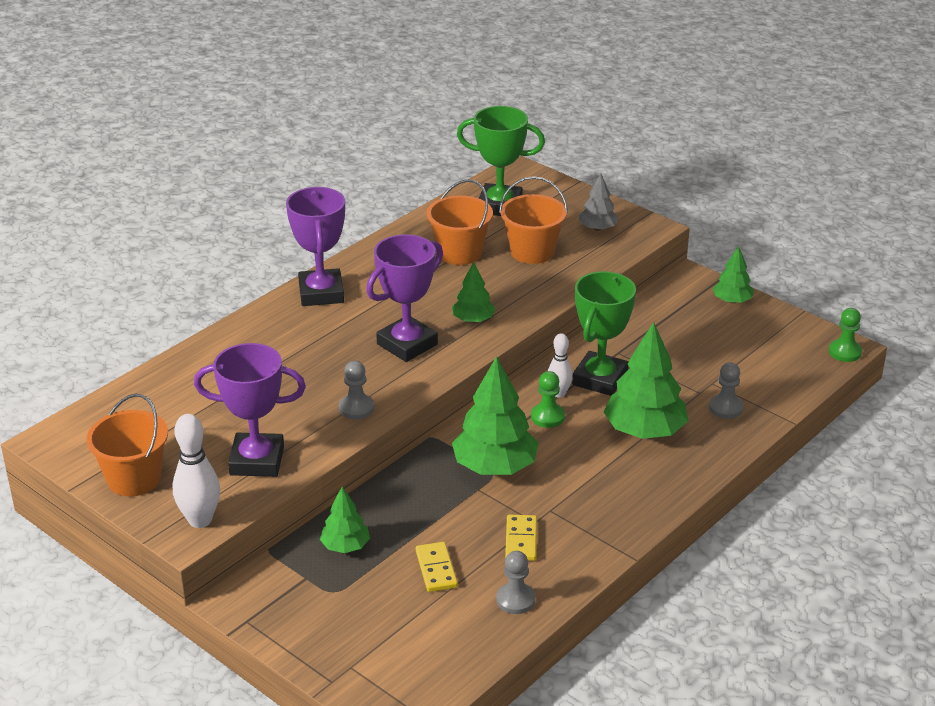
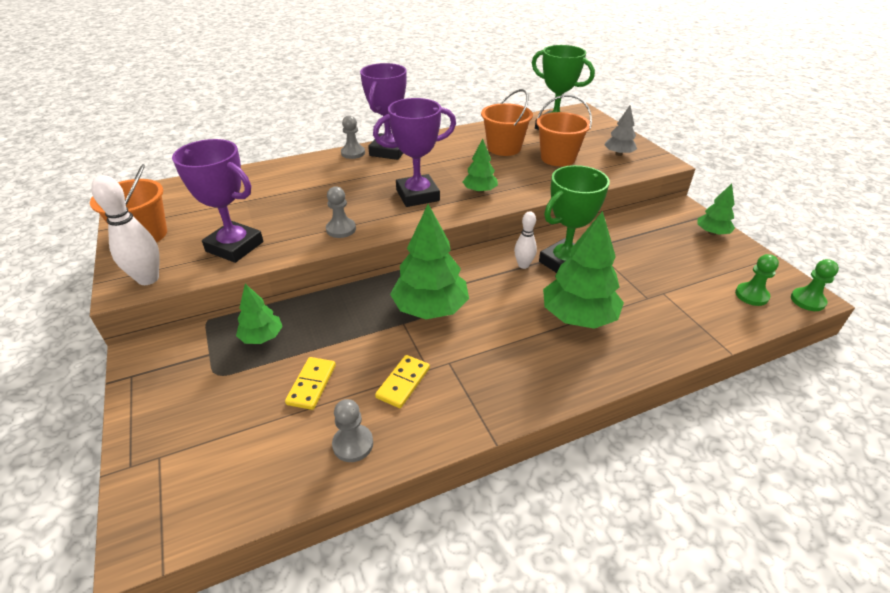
camera: 25 degrees right, 5 degrees up
green pawn [531,371,565,428] -> green pawn moved to [735,254,779,306]
grey pawn [709,362,744,419] -> grey pawn moved to [341,115,365,159]

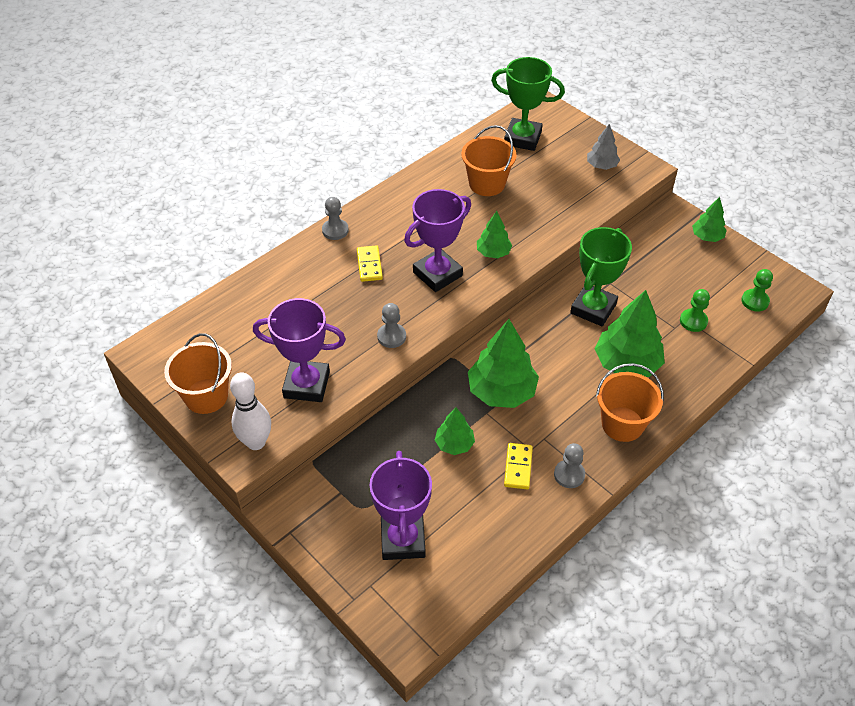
camera: 20 degrees left, 10 degrees up
green tree [236,284,283,344] -> green tree moved to [435,408,475,455]
yellow domino [285,357,336,410] -> yellow domino moved to [357,245,383,282]
grey pawn [332,399,373,462] -> grey pawn moved to [554,443,585,488]
purple trophy [360,63,407,160] -> purple trophy moved to [370,451,432,560]
white bowling pin [514,211,537,269] -> none
orange bucket [537,95,592,167] -> orange bucket moved to [596,363,664,442]
green pawn [791,259,839,311] -> green pawn moved to [680,289,710,332]

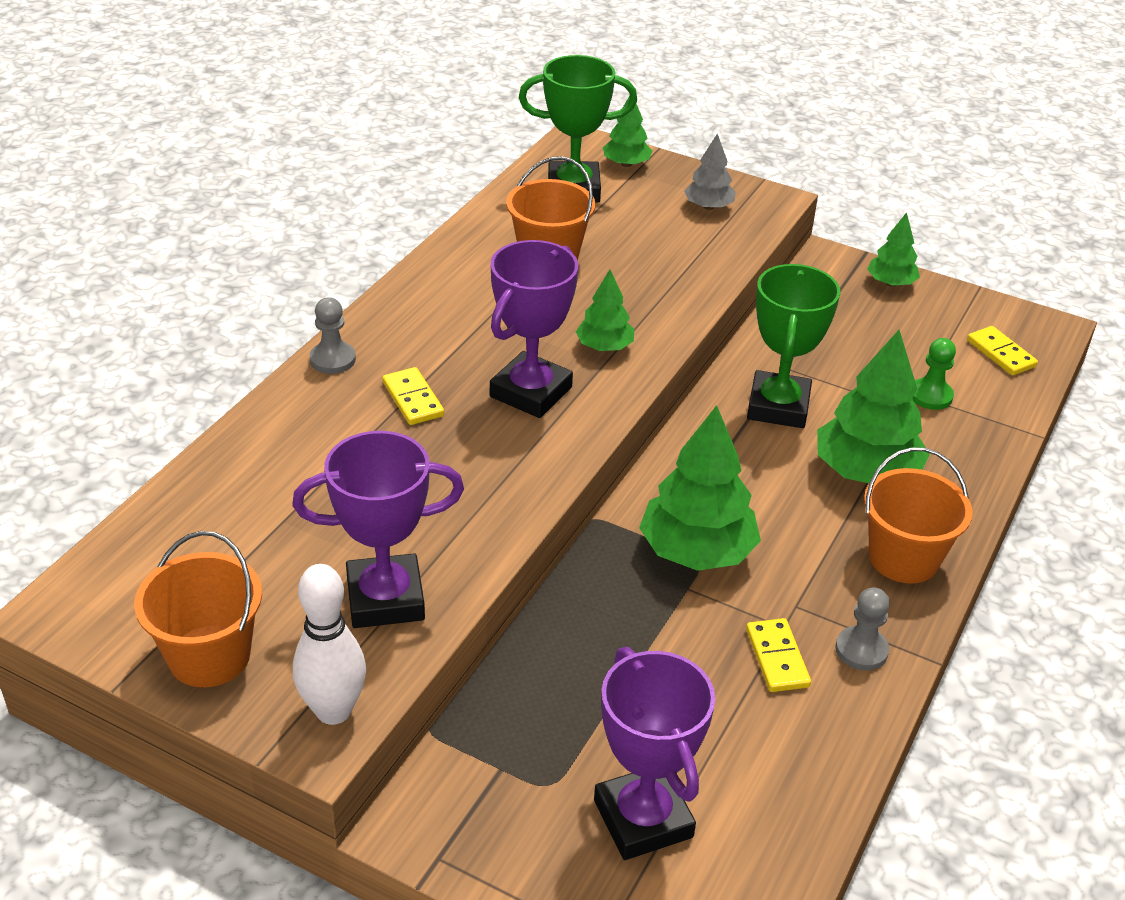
camera: 20 degrees left, 10 degrees down
grey pawn [377,303,406,348] -> none
green tree [435,408,475,455] -> green tree moved to [603,96,652,167]
green pawn [742,269,773,311] -> yellow domino [967,326,1038,376]

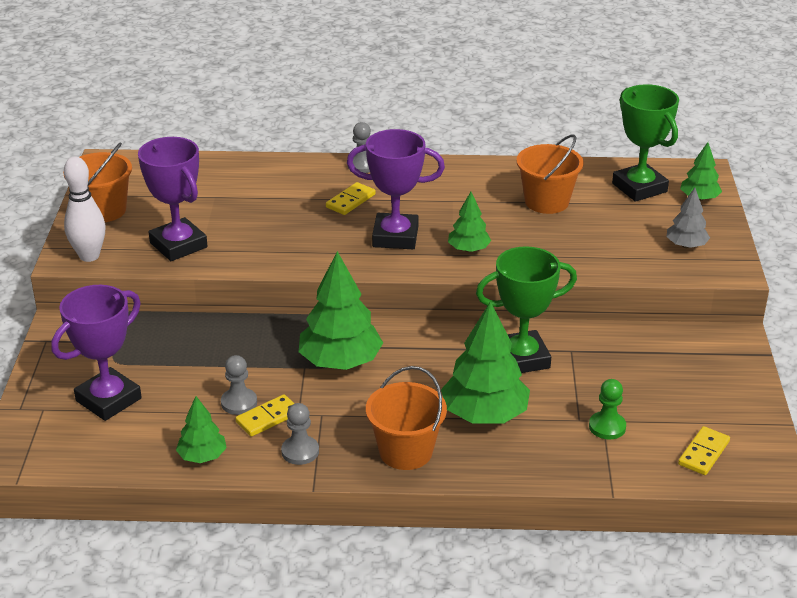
camera: 65 degrees right, 5 degrees down
green tree [867,212,920,287] -> green tree moved to [176,396,227,463]
none -> grey pawn [221,355,257,415]

